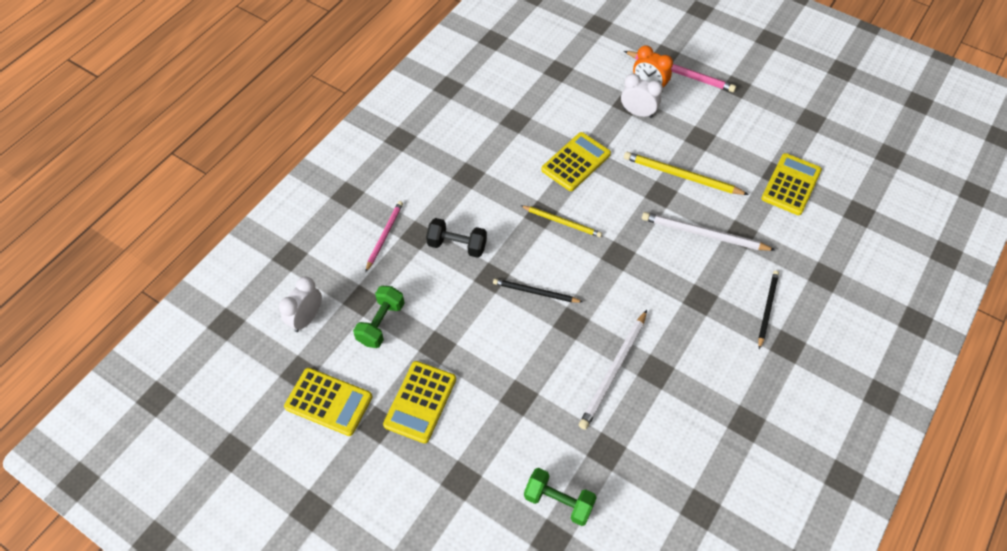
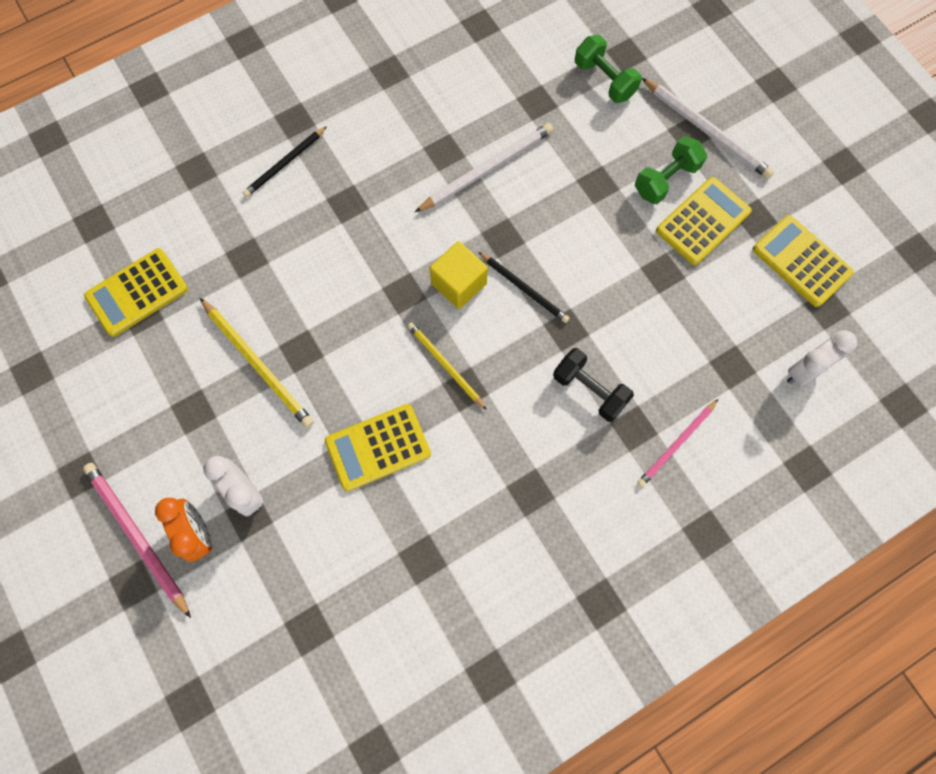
camera: 155 degrees left, 15 degrees up
green dumbbell [353,286,405,348] -> green dumbbell moved to [635,136,707,204]
white pencil [642,212,775,251] -> white pencil moved to [642,78,774,179]
none -> yellow cube [430,241,488,309]

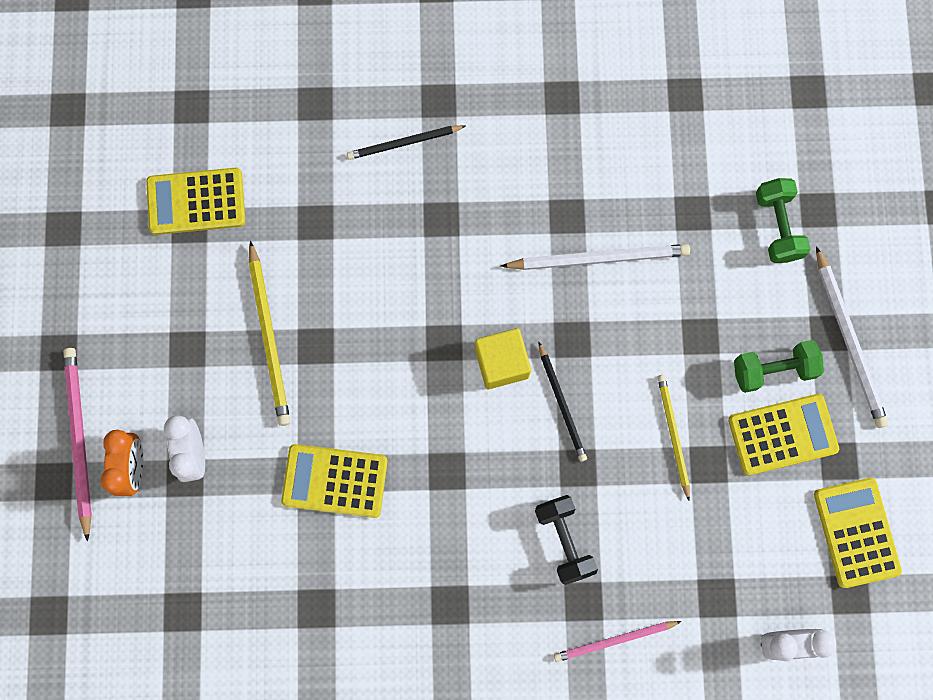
camera: 30 degrees right, 5 degrees up
yellow pencil [407,322,487,410] -> yellow pencil moved to [657,375,690,501]

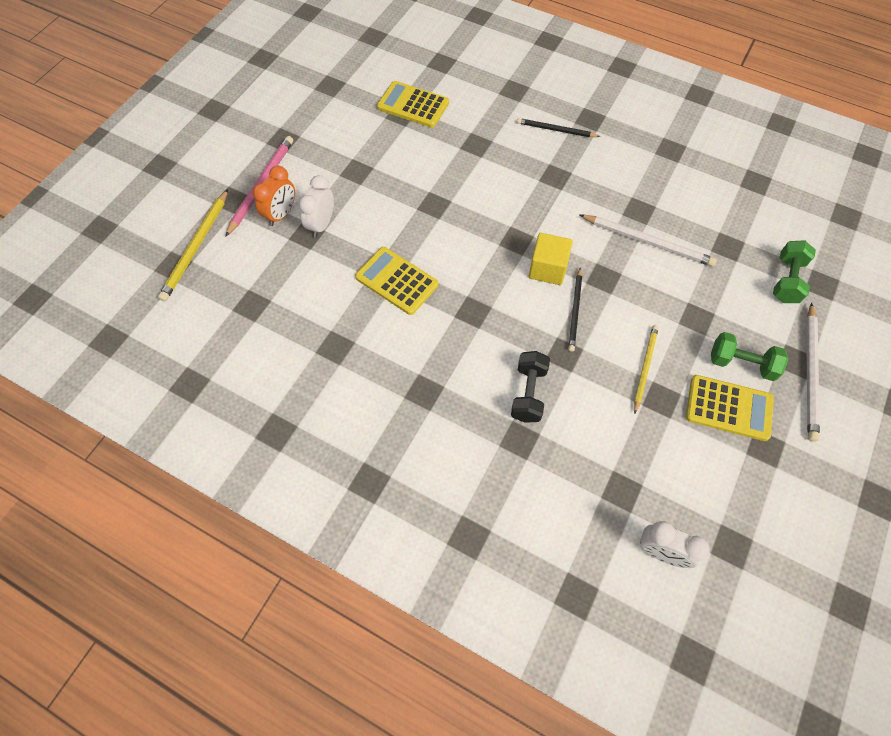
camera: 30 degrees right, 15 degrees down
yellow pencil [249,241,290,426] -> yellow pencil moved to [158,189,228,301]
pink pencil [554,621,682,662] -> none
yellow calculator [814,478,902,588] -> none

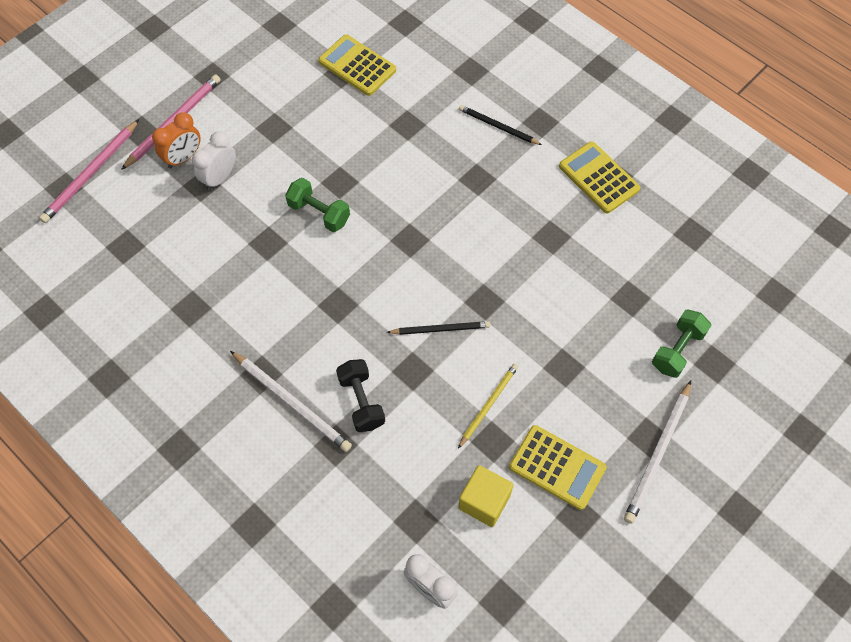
camera: 15 degrees right, 0 degrees up
yellow pencil [158,189,228,301] -> pink pencil [39,119,139,223]
yellow calculator [355,247,439,315] -> yellow calculator moved to [559,141,640,213]
black dumbbell [511,351,550,423] -> black dumbbell turned 45 degrees counterclockwise [336,359,385,432]
yellow cube [529,233,573,285] -> yellow cube moved to [458,465,514,527]
black pencil [568,268,582,352] -> black pencil turned 120 degrees counterclockwise [387,321,490,335]
white pencil [580,215,717,267] -> white pencil moved to [230,351,352,452]
green dumbbell [711,332,789,381] -> green dumbbell moved to [285,178,350,232]

